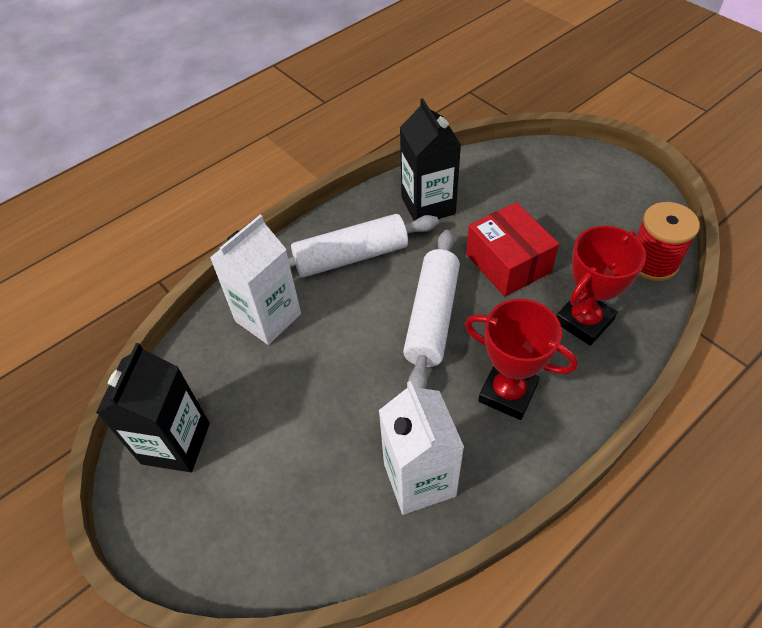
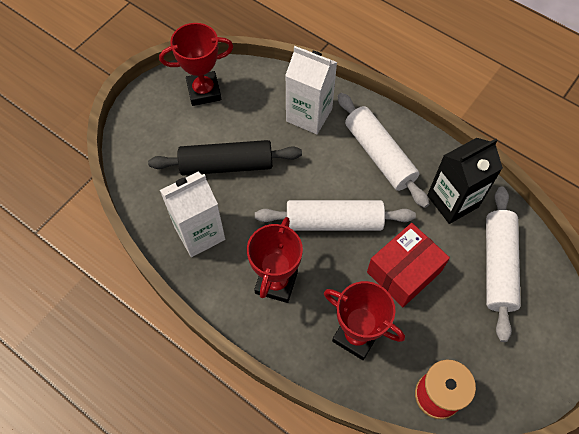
camera: 75 degrees right, 10 degrees up
black carton [96,343,210,472] -> red trophy [159,23,233,106]
none -> black rolling pin [148,140,302,175]
none -> white rolling pin [486,187,521,342]

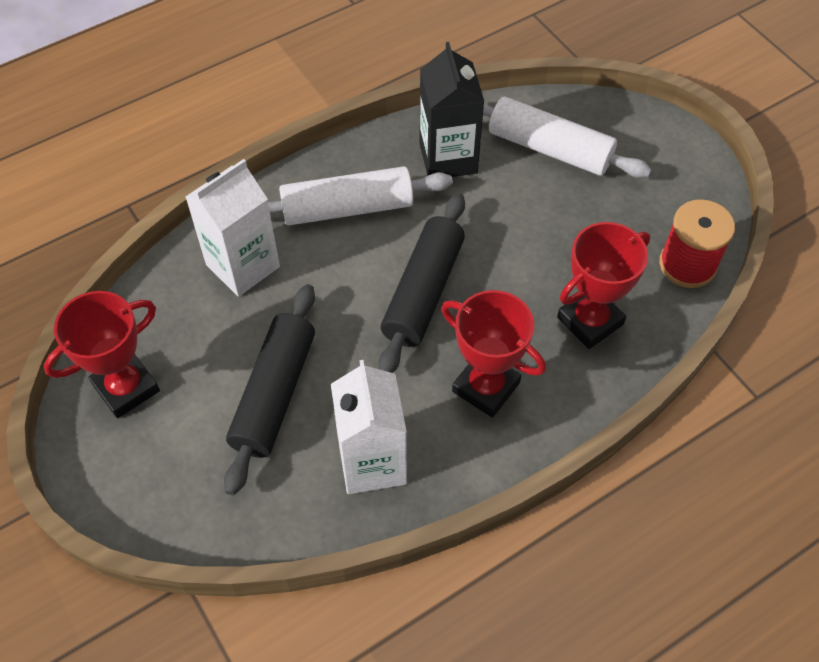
camera: 70 degrees left, 5 degrees down
red trophy [159,23,233,106] -> red trophy turned 45 degrees clockwise [44,291,160,418]
white rolling pin [255,200,416,231] -> black rolling pin [378,193,465,373]
red box [367,223,450,307] -> none

